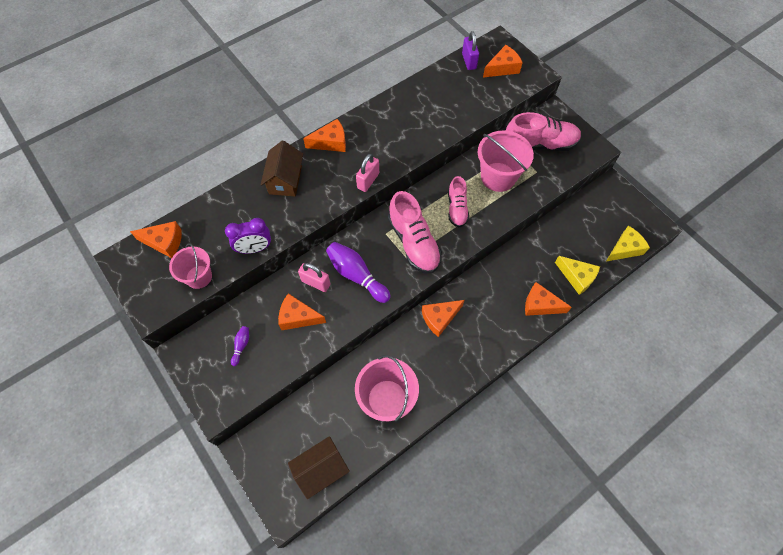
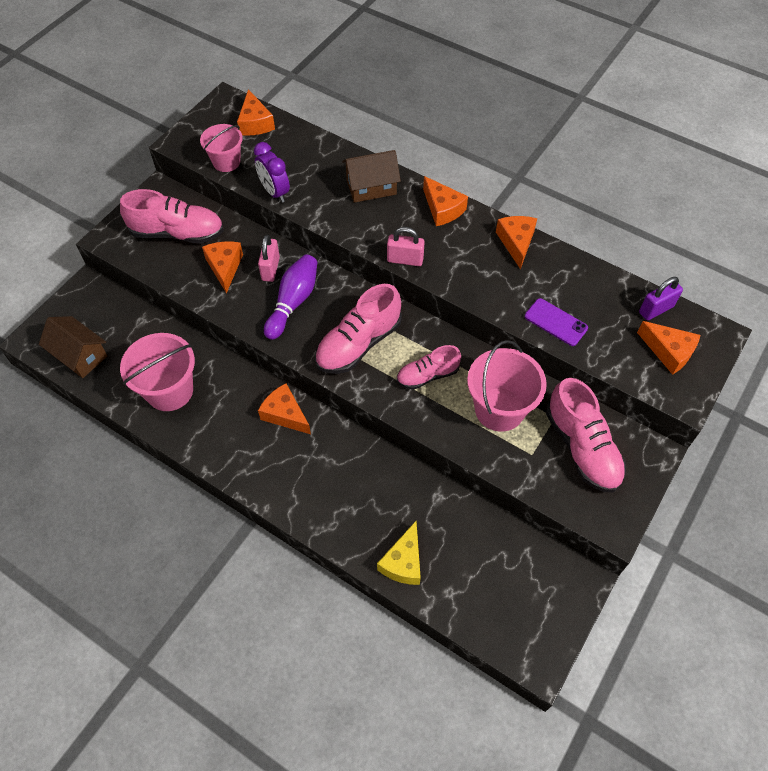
camera: 70 degrees right, 5 degrees down
purple bowling pin [231,326,249,366] -> pink shoe [120,189,224,244]
orange cheese [525,282,572,316] -> orange cheese moved to [496,216,537,269]
yellow cheese [606,226,650,261] -> none
none -> purple phone [525,298,588,346]

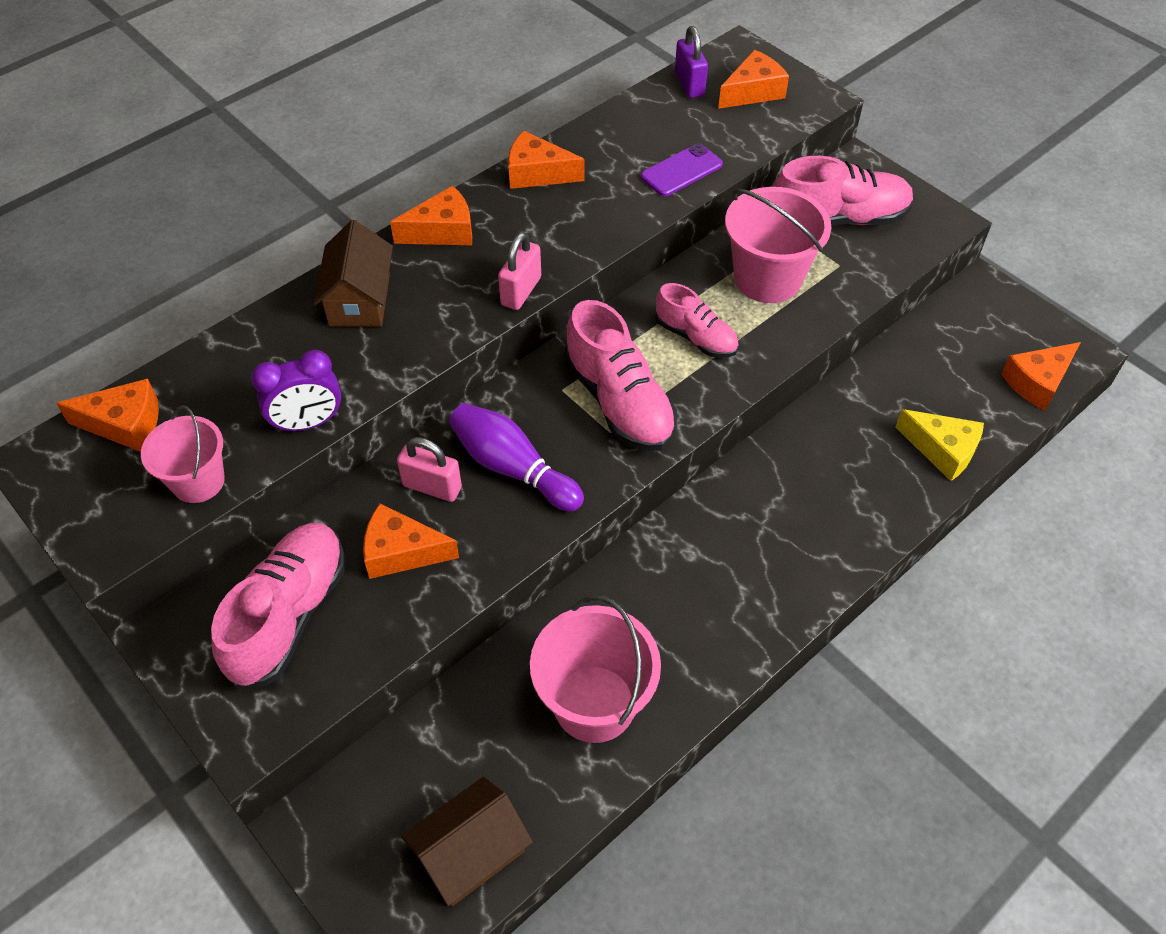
camera: 75 degrees left, 5 degrees down
orange cheese [258,383,311,434] -> orange cheese moved to [1001,342,1081,410]
pink shoe [397,345,461,390] -> pink shoe turned 45 degrees counterclockwise [655,283,739,358]

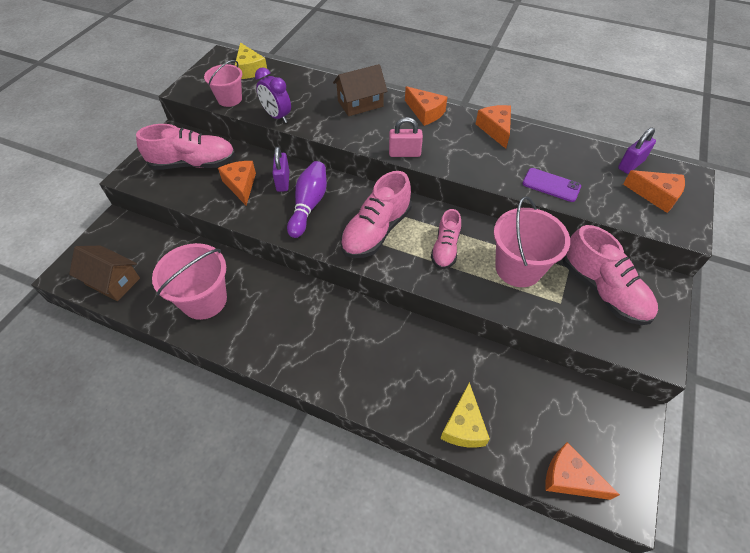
camera: 65 degrees right, 0 degrees up
orange cheese [56,379,159,452] -> yellow cheese [235,42,267,79]
pink padlock [397,437,462,502] -> purple padlock [272,147,289,192]

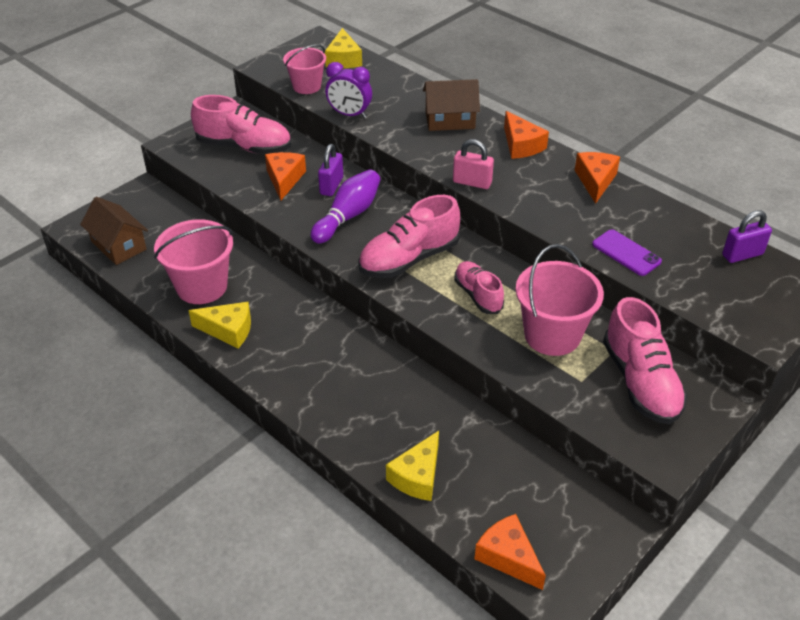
camera: 20 degrees right, 10 degrees down
purple clock [255,67,291,123] -> purple clock turned 45 degrees counterclockwise [325,62,372,118]
pink shoe [431,209,461,269] -> pink shoe turned 120 degrees clockwise [454,261,504,314]
orange cheese [623,170,685,213] -> none
none -> yellow cheese [188,302,251,348]

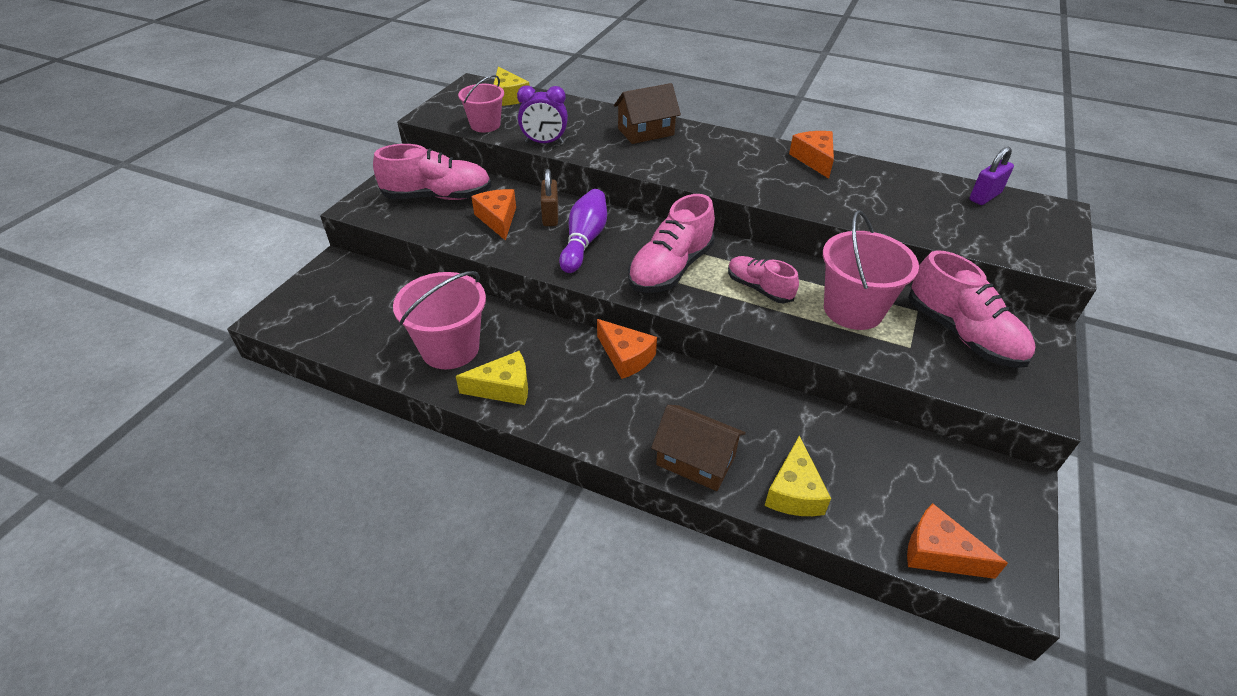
camera: 20 degrees left, 0 degrees up
brown house [80,197,148,265] -> brown house moved to [651,405,746,491]
purple padlock [318,144,343,196] -> brown padlock [541,169,558,226]
pink padlock [453,139,494,189] -> none
orange cheese [504,111,549,159] -> orange cheese moved to [597,319,657,379]
purple phone [592,229,662,276] -> none

